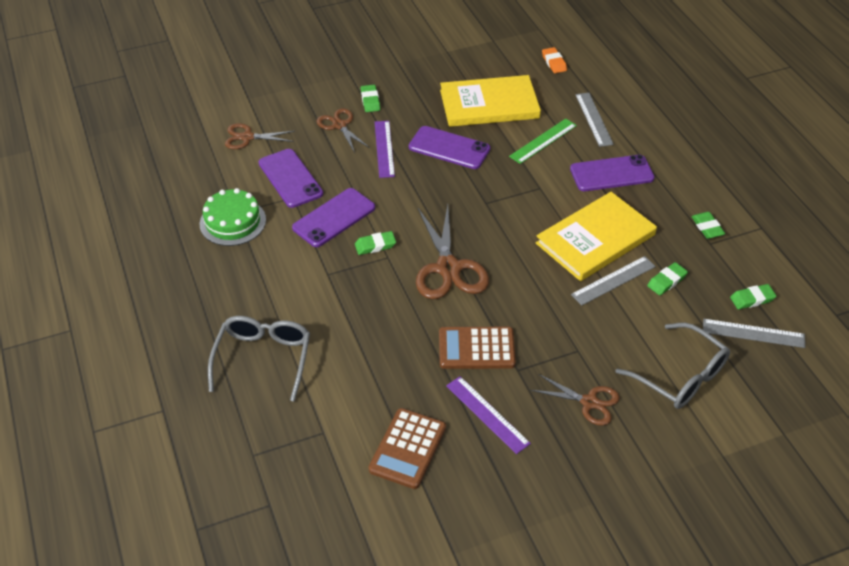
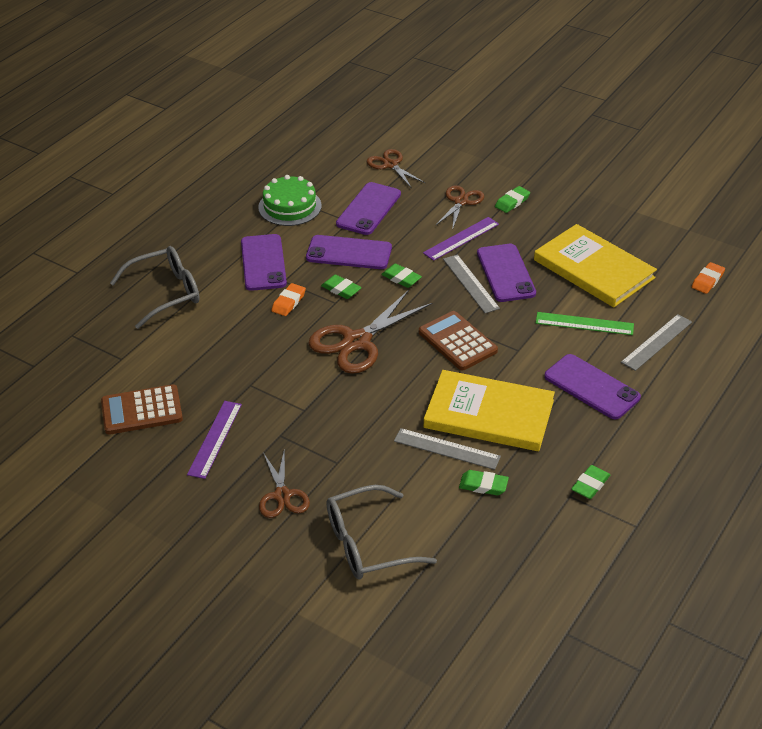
camera: 55 degrees right, 5 degrees down
brown calculator [439,327,516,369] -> brown calculator moved to [419,311,498,370]
grey glasses [616,322,730,409] -> grey glasses turned 60 degrees clockwise [326,485,437,580]
grey ruler [703,319,805,348] -> grey ruler moved to [443,254,500,313]
green eraser [730,284,776,309] -> green eraser moved to [381,264,422,288]
none -> purple phone [241,234,287,291]
none -> orange eraser [271,283,306,316]

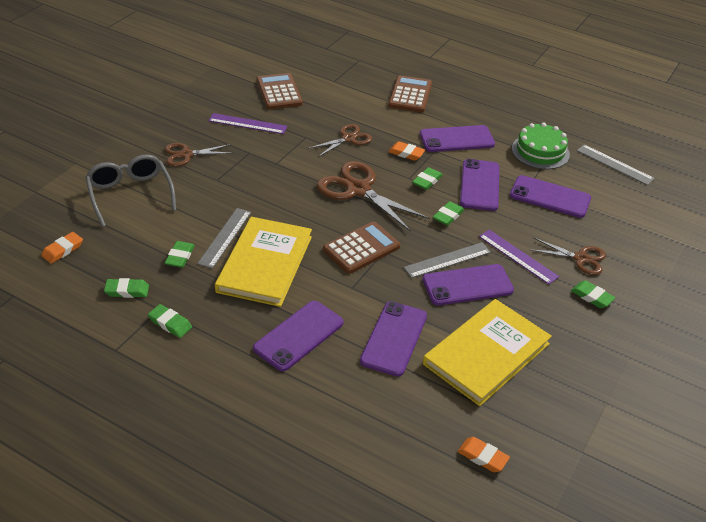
camera: 85 degrees right, 0 degrees up
grey glasses [110,246,200,329] -> brown calculator [388,75,432,112]
brown scissors [367,149,425,188] -> brown scissors moved to [308,124,372,157]
green ruler [536,312,634,335] -> purple phone [360,301,427,377]
grey ruler [621,314,692,371] -> grey ruler moved to [577,145,655,185]
none -> orange eraser [41,232,83,264]
none -> green eraser [104,278,149,298]

